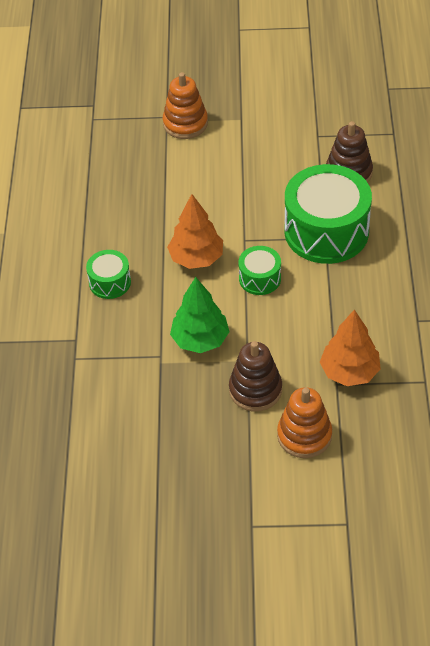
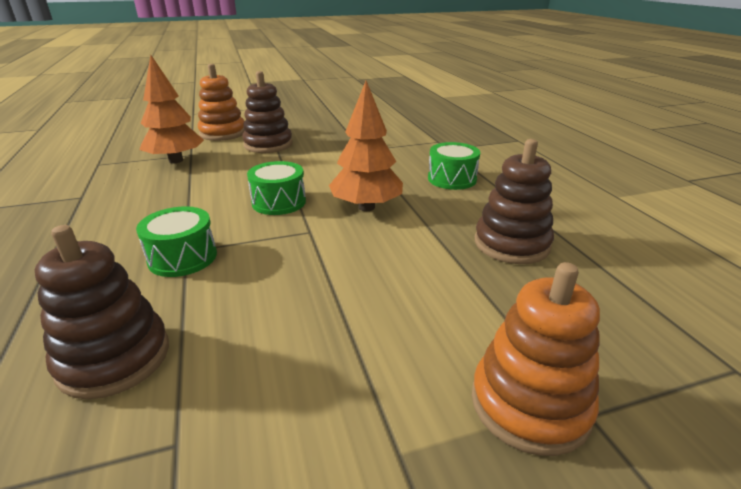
camera: 160 degrees right, 20 degrees down
green tree [170,277,229,353] -> none
green drum [284,164,372,264] -> green drum [136,206,217,277], size x0.49
none -> brown stacking toy [475,139,554,264]

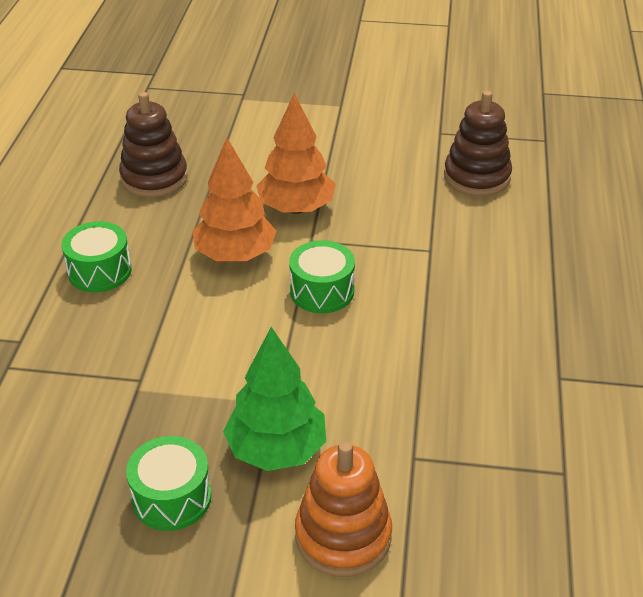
camera: 155 degrees left, 10 degrees up
green drum [136,206,217,277] -> green drum moved to [126,436,212,531]
orange tree [139,55,204,163] -> orange tree moved to [256,93,336,214]
brown stacking toy [242,71,293,153] -> green tree [223,327,326,471]
orange stacking toy [472,262,600,456] -> none

